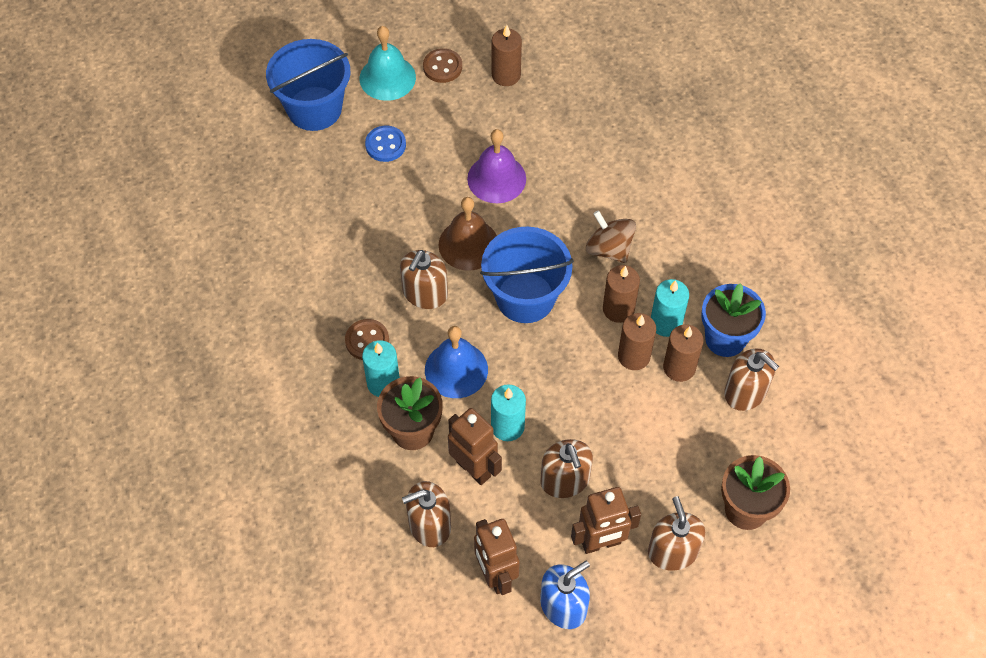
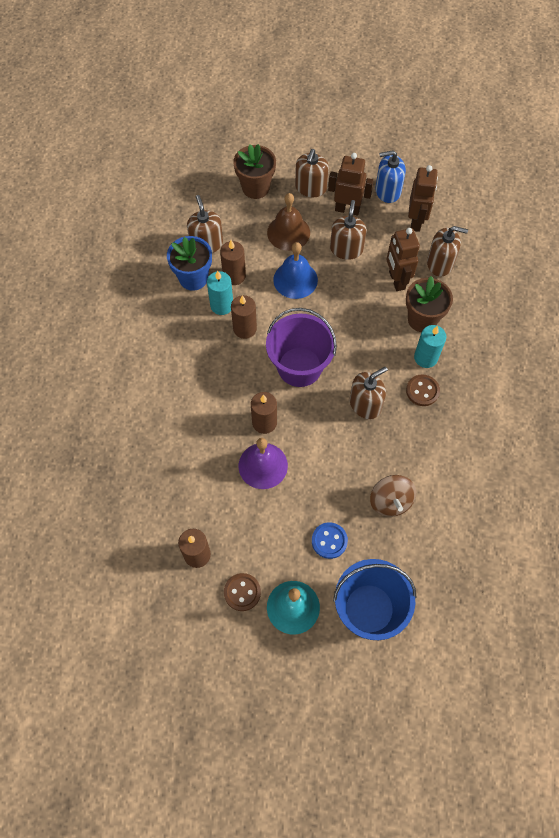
camera: 150 degrees left, 5 degrees up
blue bell [425,326,488,398] -> blue bell moved to [273,242,318,299]
brown bell [439,197,497,271] -> brown bell moved to [267,193,310,251]
blue bucket [480,227,574,323] -> purple bucket [266,308,337,387]
turquoise candle [491,384,526,441] -> none
brown spinning top [586,210,636,263] -> brown spinning top moved to [370,475,416,517]
brown candle [618,313,656,370] -> brown candle moved to [251,392,277,434]

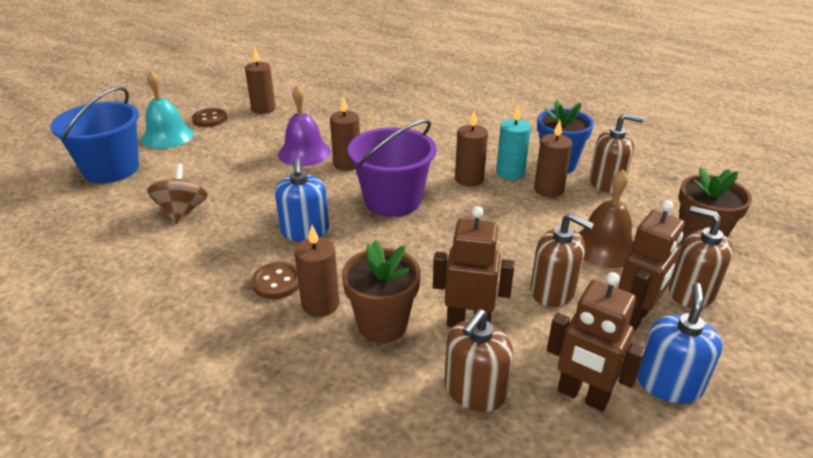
camera: 115 degrees right, 30 degrees down
blue bell [273,242,318,299] -> none
blue button [312,522,348,559] -> none
brown soap dispenser [350,367,388,419] -> blue soap dispenser [275,158,329,241]
brown spinning top [370,475,416,517] -> brown spinning top turned 75 degrees clockwise [147,164,208,224]
turquoise candle [414,325,446,368] -> brown candle [294,225,339,317]

